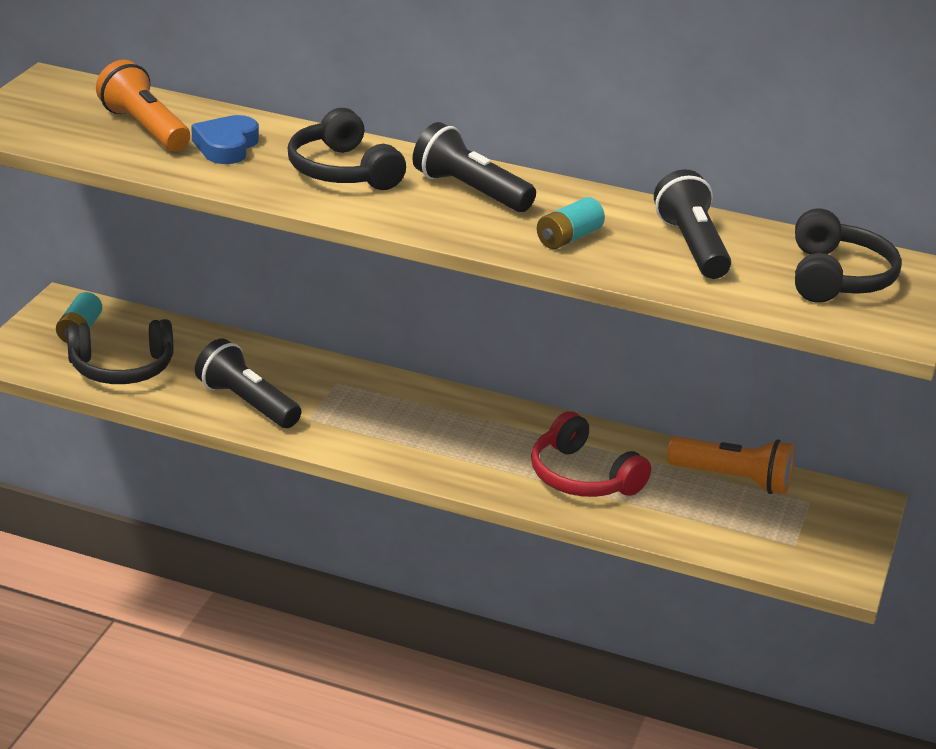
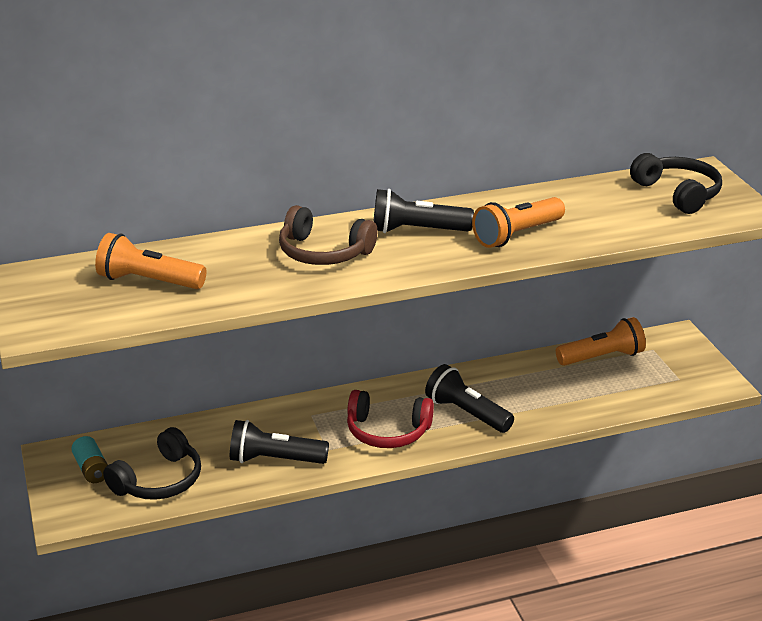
camera: 35 degrees left, 0 degrees up
blue heart [192,115,259,164] -> none
black headphones [288,108,406,190] -> brown headphones [279,205,377,265]
red headphones [531,411,651,497] -> red headphones moved to [347,390,434,448]
turquoise battery [537,197,605,249] -> orange flashlight [472,197,565,248]
black flashlight [654,169,731,279] -> black flashlight moved to [425,364,514,433]

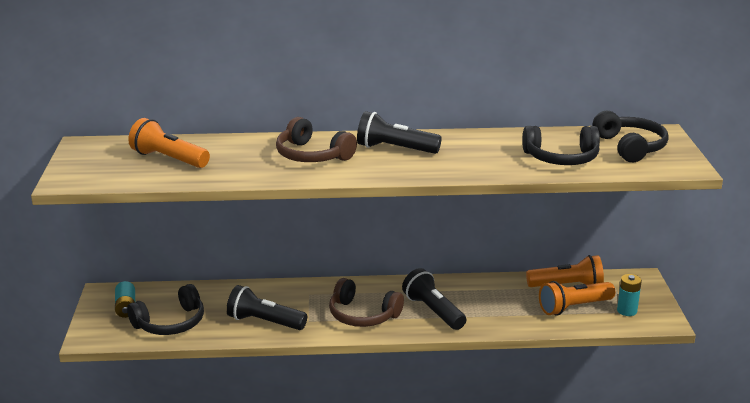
camera: 15 degrees right, 5 degrees down
red headphones [347,390,434,448] -> brown headphones [329,278,404,327]
orange flashlight [472,197,565,248] -> orange flashlight moved to [539,281,615,316]
none -> black headphones [522,126,600,165]
none -> turquoise battery [617,274,642,316]

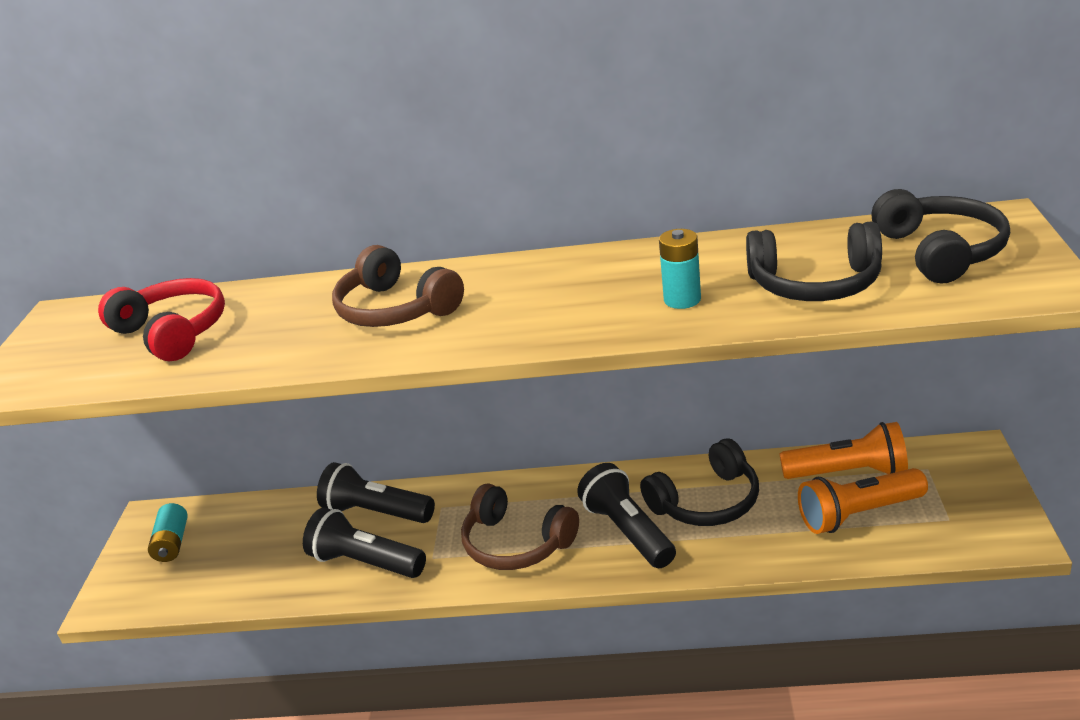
camera: 10 degrees right, 5 degrees up
black headphones [127,284,204,335] -> black headphones moved to [640,439,759,526]
orange flashlight [128,118,210,168] -> red headphones [98,278,225,361]
black flashlight [357,111,442,154] -> black flashlight moved to [317,462,435,523]
turquoise battery [617,274,642,316] -> turquoise battery moved to [659,229,701,309]

